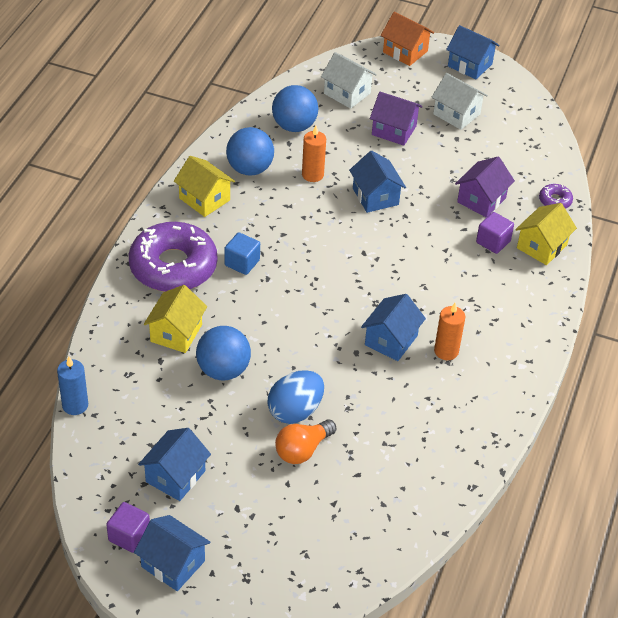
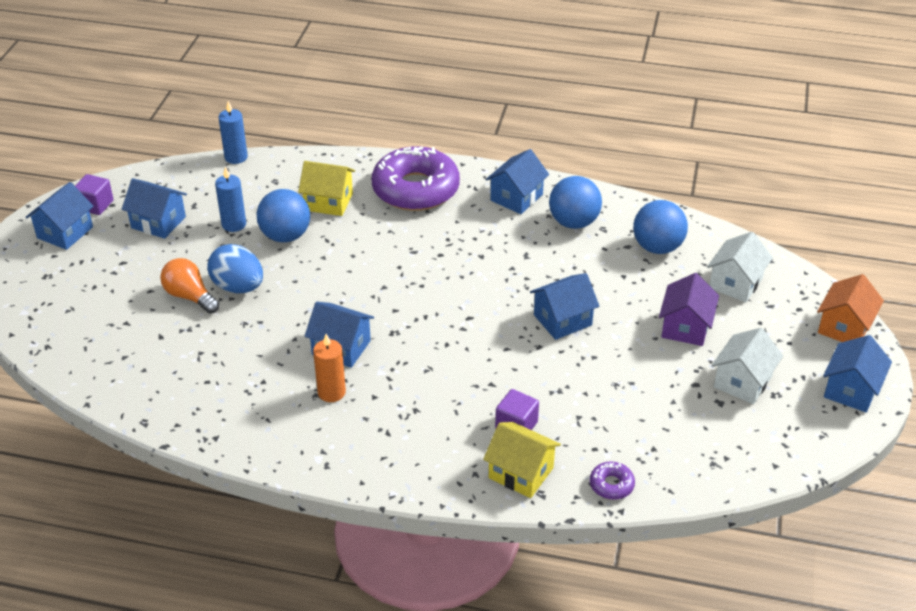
camera: 85 degrees right, 5 degrees down
yellow house [174,156,235,217] -> blue house [486,149,549,214]
blue cube [224,232,260,275] -> none
orange candle [302,125,326,182] -> none
purple house [455,156,515,218] -> none
none -> blue candle [215,167,246,232]

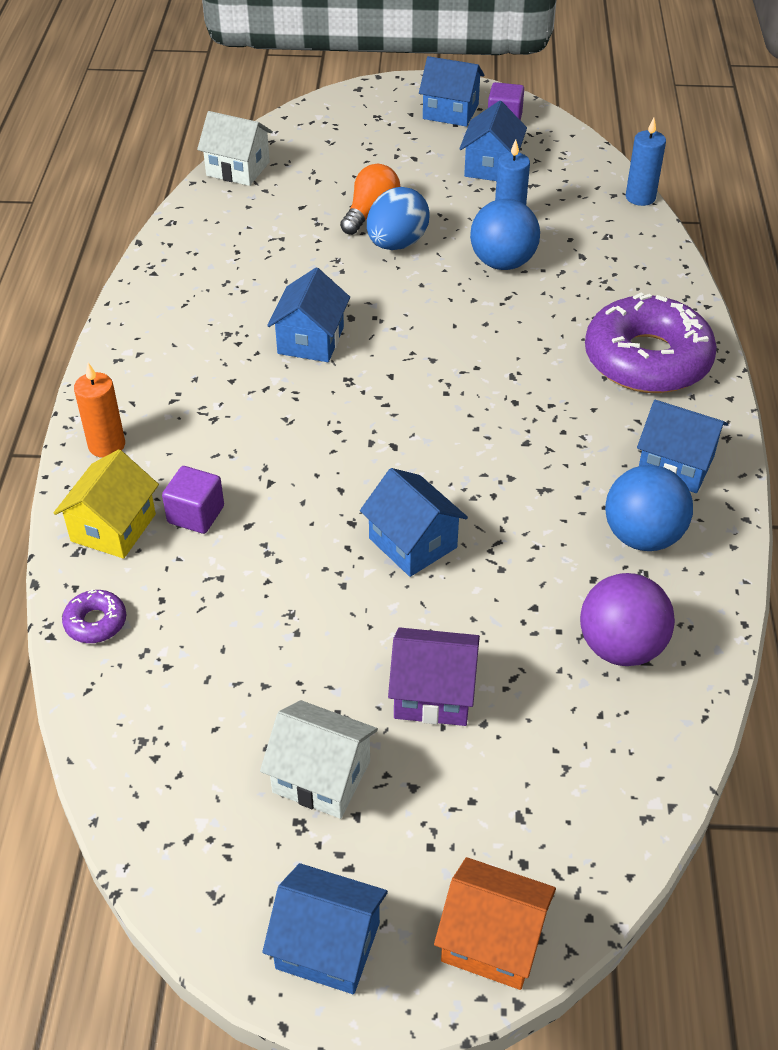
camera: 80 degrees right, 5 degrees up
yellow house [298,161,355,216] -> none
orange candle [313,334,346,402] -> orange candle moved to [74,363,125,458]
blue ball [633,200,688,254] -> purple ball [580,573,675,666]
white house [707,232,773,302] -> white house moved to [197,111,273,186]

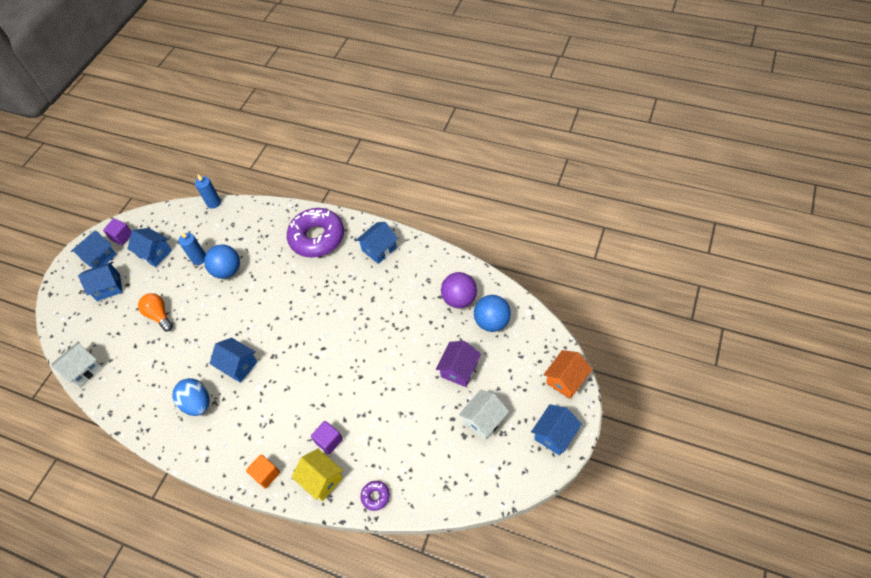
camera: 65 degrees left, 10 degrees up
orange candle [74,363,125,458] -> orange cube [246,454,280,488]
blue house [360,468,468,577] -> blue house moved to [78,262,122,301]
blue egg [367,187,429,250] -> blue egg moved to [172,378,210,416]
blue ball [605,465,693,551] -> blue ball moved to [474,295,511,332]

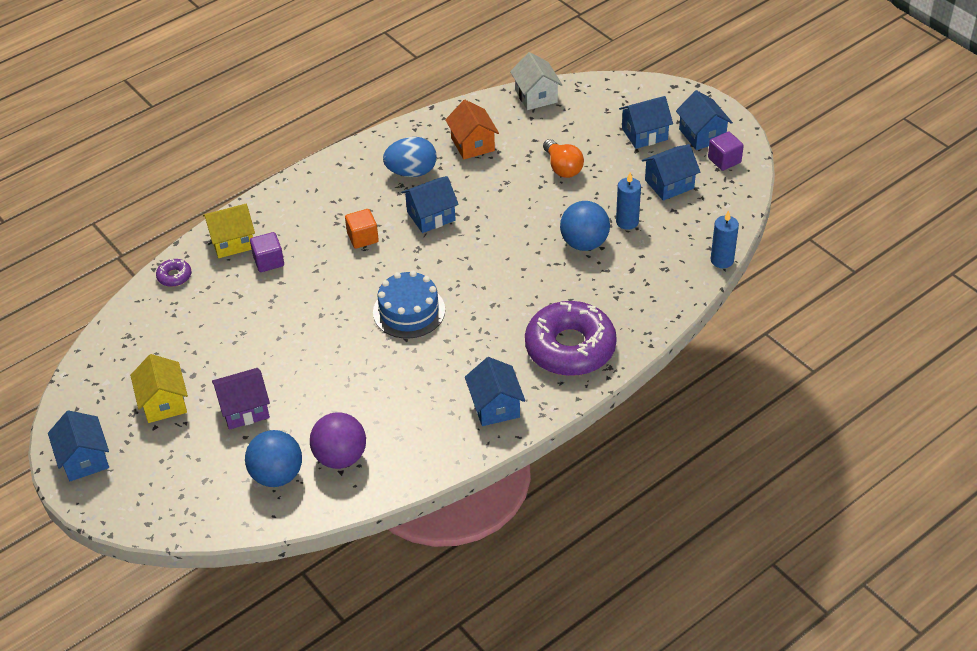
camera: 115 degrees right, 10 degrees down
blue house [78,262,122,301] -> blue house turned 60 degrees clockwise [619,96,673,149]
orange light bulb [138,293,173,331] -> orange light bulb turned 75 degrees clockwise [543,139,584,178]
orange cube [246,454,280,488] -> orange cube moved to [345,209,379,249]
purple house [436,341,481,387] -> purple house turned 75 degrees counterclockwise [212,368,270,430]
white house [459,390,509,440] -> yellow house [130,354,188,423]
orange house [543,350,593,399] -> orange house moved to [445,100,499,159]
none -> blue cake [373,271,445,339]

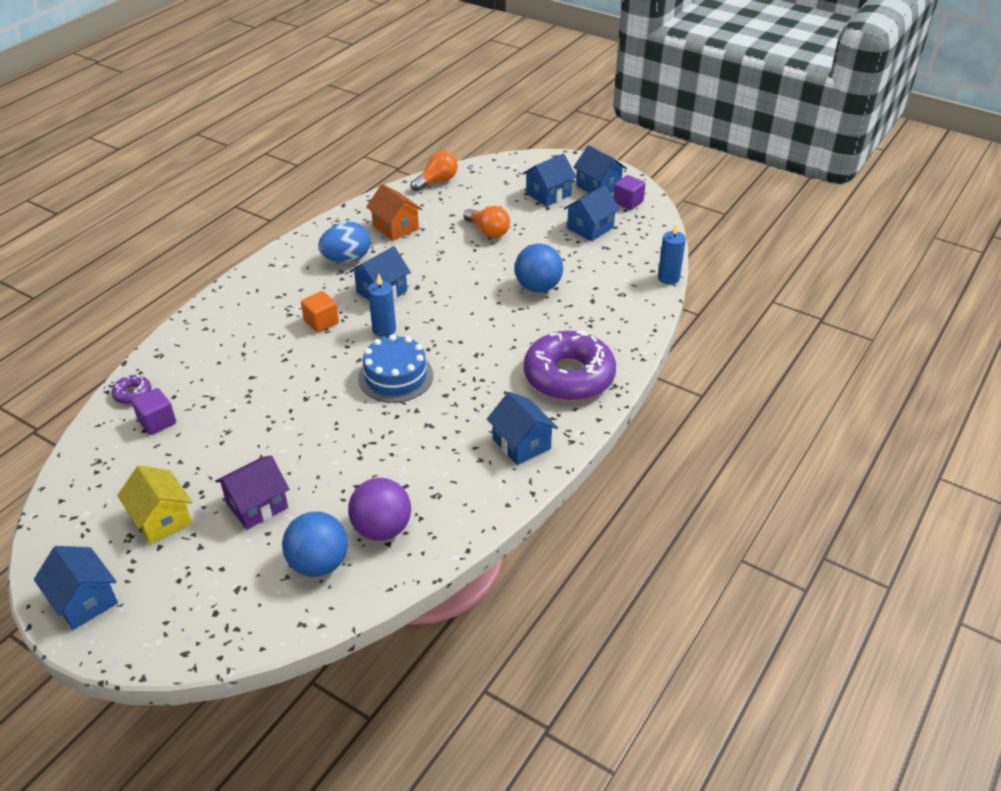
camera: 20 degrees left, 5 degrees down
yellow house [203,204,255,258] -> none
purple cube [250,232,284,272] -> purple cube moved to [132,388,176,435]
white house [510,52,562,110] -> orange light bulb [411,151,458,191]
blue candle [616,172,641,230] -> blue candle moved to [368,274,396,337]

